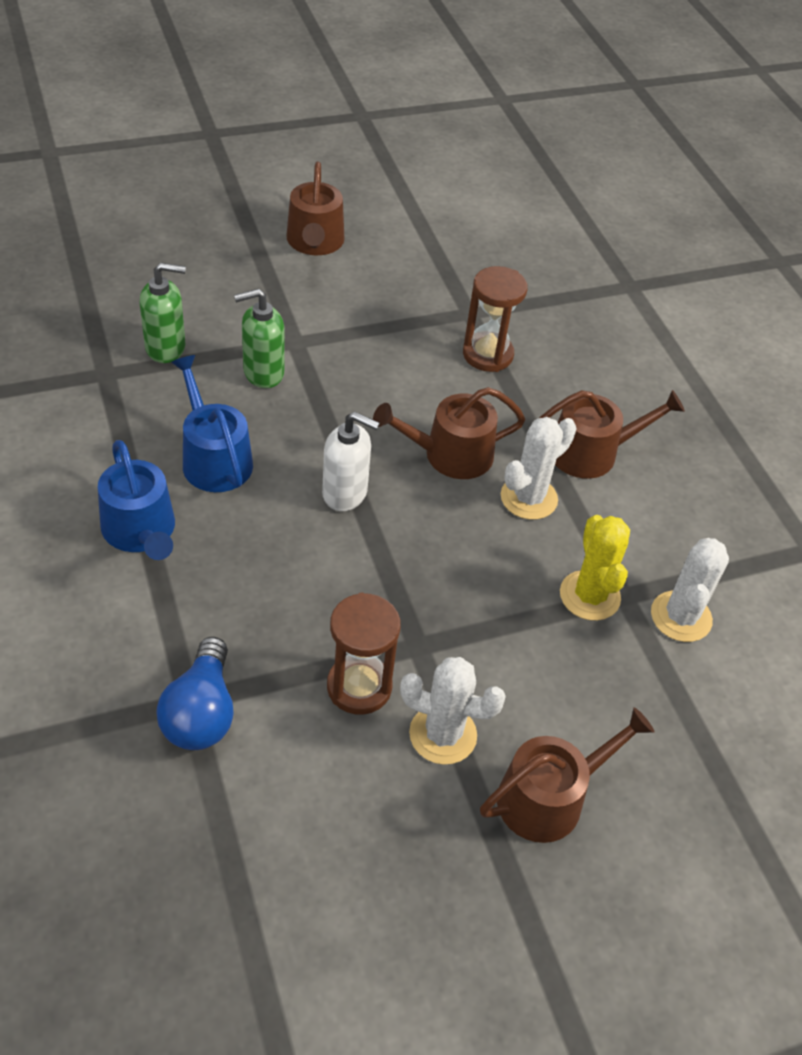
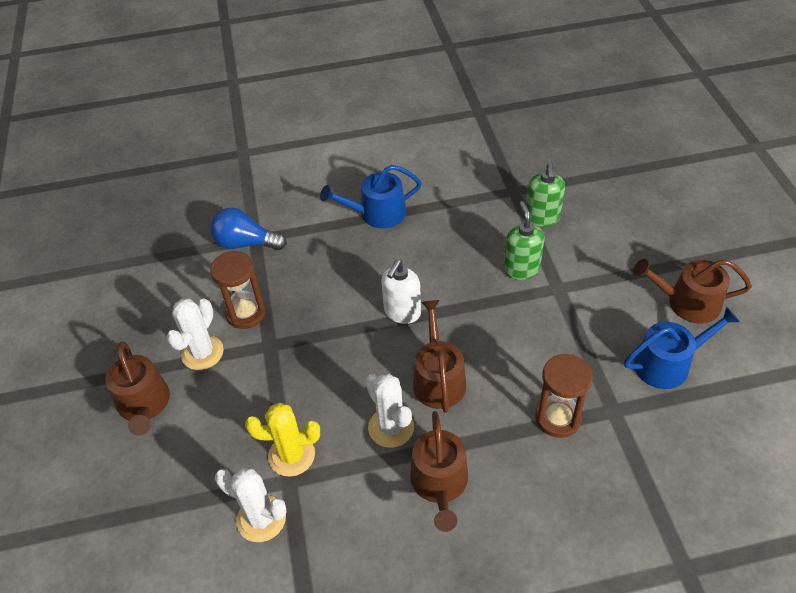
camera: 105 degrees right, 0 degrees up
blue watering can [171,355,253,492] -> blue watering can moved to [624,307,740,389]

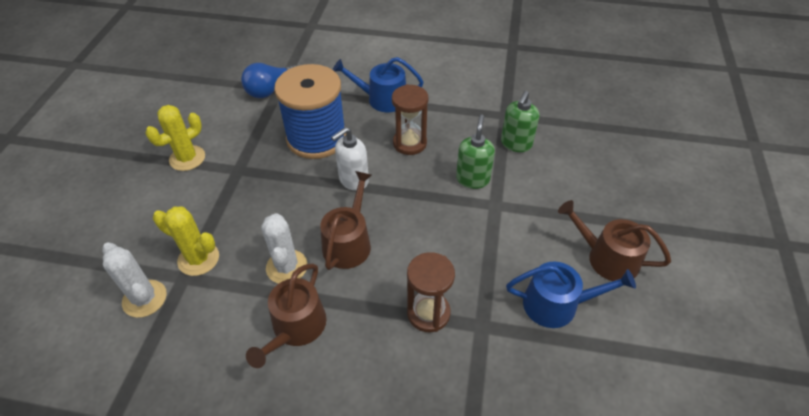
camera: 20 degrees right, 0 degrees up
brown watering can [105,342,170,436] -> none
white cactus [166,299,224,370] -> yellow cactus [145,105,205,171]
blue light bulb [210,208,287,250] -> blue light bulb turned 75 degrees counterclockwise [241,63,296,98]
brown hourglass [210,251,266,329] -> brown hourglass moved to [392,84,429,155]
none -> blue spool [274,64,346,159]

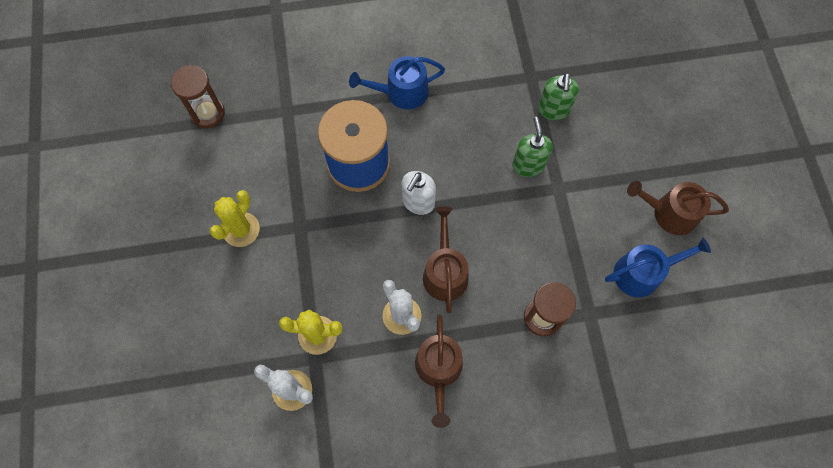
camera: 20 degrees left, 20 degrees up
blue light bulb [241,63,296,98] -> none
brown hourglass [392,84,429,155] -> brown hourglass moved to [171,65,225,128]

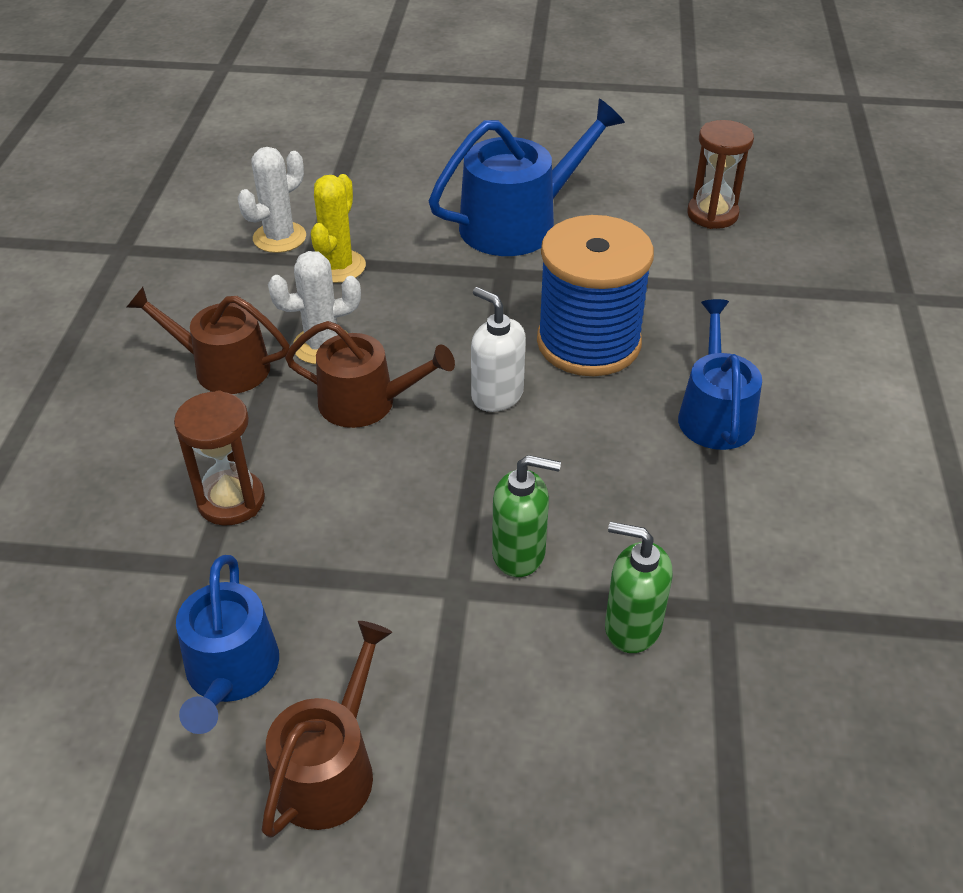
camera: 105 degrees right, 25 degrees down
yellow cactus [210,190,260,247] -> blue watering can [429,99,625,256]

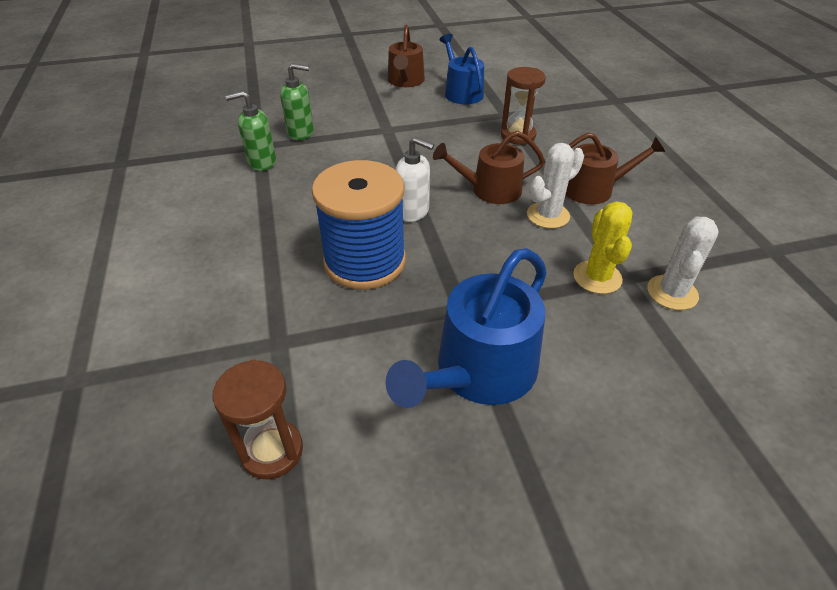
camera: 160 degrees right, 0 degrees up
green soap dispenser [492,455,561,577] -> green soap dispenser moved to [225,91,276,171]
blue watering can [678,299,762,450] -> none

